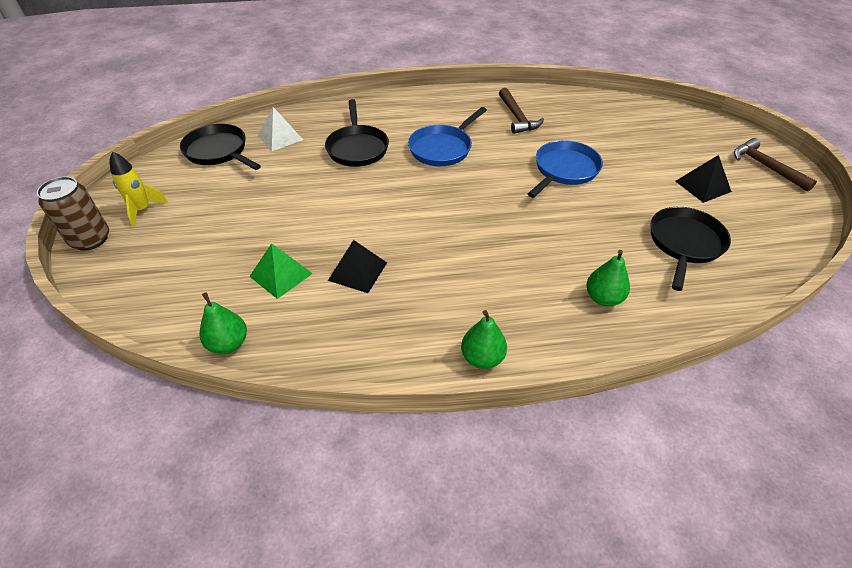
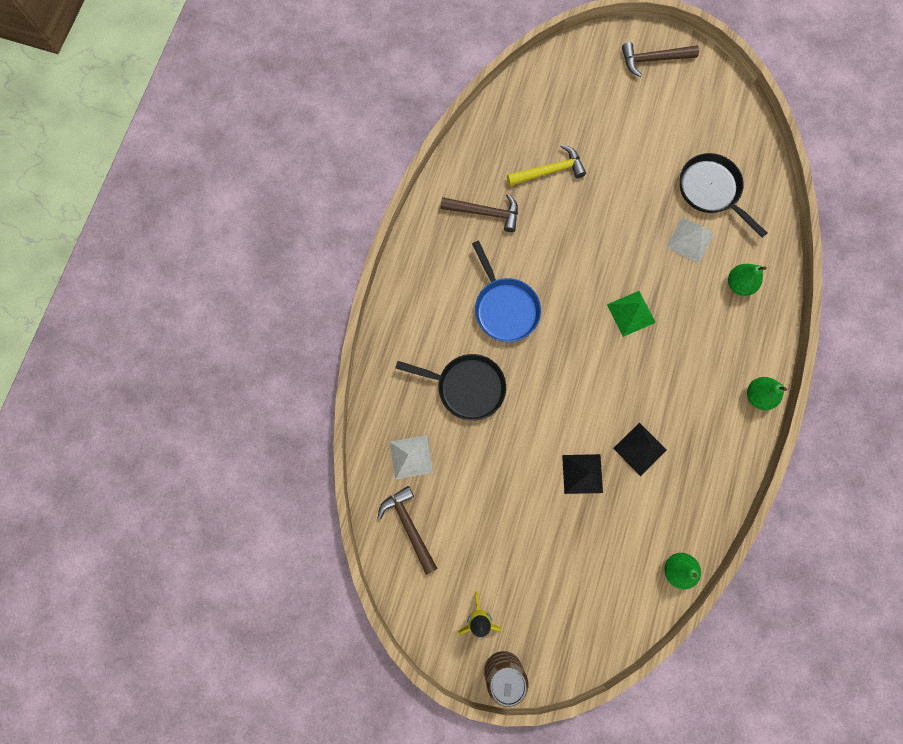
camera: 65 degrees left, 30 degrees up
black pan [180,124,261,170] -> brown hammer [378,486,438,575]
green pyramid [249,243,313,299] -> green pyramid moved to [607,291,656,337]
blue pan [528,140,603,198] -> none
black pyramid [676,155,732,203] -> black pyramid moved to [562,454,603,494]
none -> yellow hammer [507,144,586,186]
none -> white pyramid [666,218,714,264]

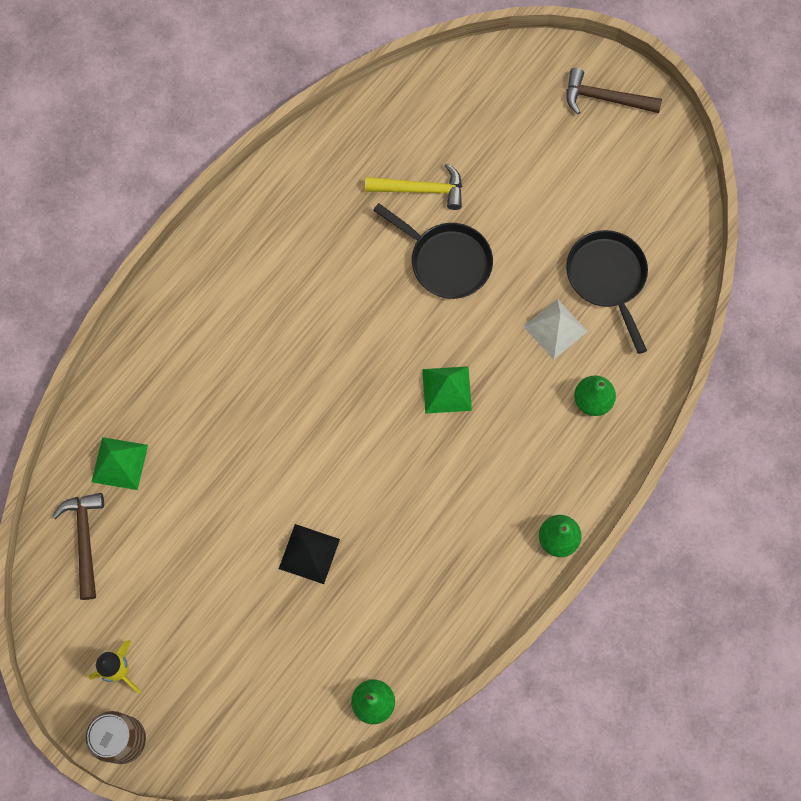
camera: 20 degrees right, 5 degrees down
white pyramid [389,435,433,480] -> green pyramid [92,437,148,490]
black pan [396,354,506,421] -> black pan moved to [373,203,493,299]
brown hammer [440,194,518,232] -> none
blue pan [472,241,541,342] -> none
black pyramid [613,423,667,476] -> none

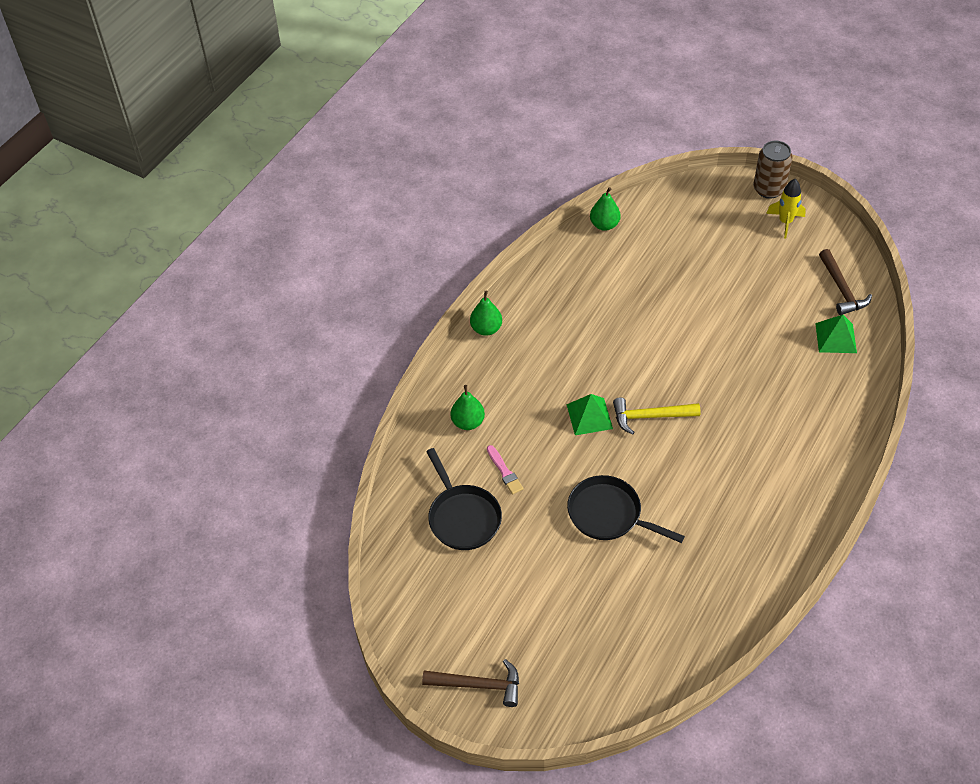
camera: 175 degrees right, 20 degrees down
black pyramid [279,524,340,584] -> none
yellow hammer [365,163,462,210] -> yellow hammer moved to [613,398,701,435]
white pyramid [523,299,588,359] -> pink brush [487,445,523,494]

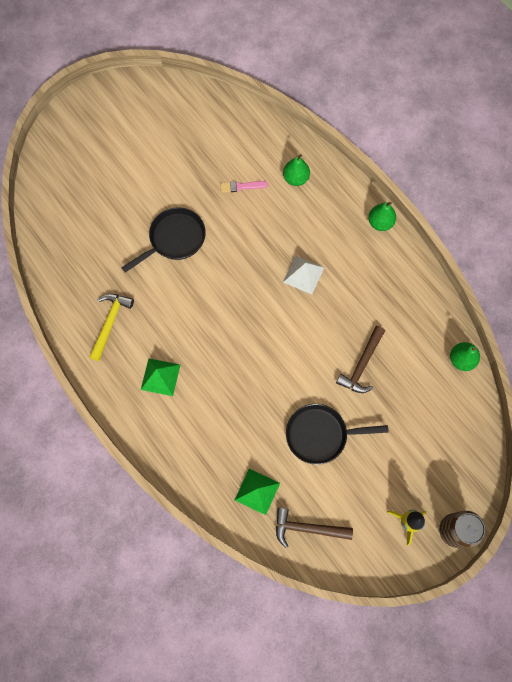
camera: 110 degrees right, 20 degrees up
brown hammer [422,659,519,707] -> brown hammer moved to [336,326,385,393]
black pan [426,448,502,550] -> black pan moved to [286,404,389,465]
green pyramid [567,394,613,435] -> green pyramid moved to [141,359,180,396]
yellow hammer [613,398,701,435] -> yellow hammer moved to [89,294,134,361]
none -> white pyramid [283,256,324,294]

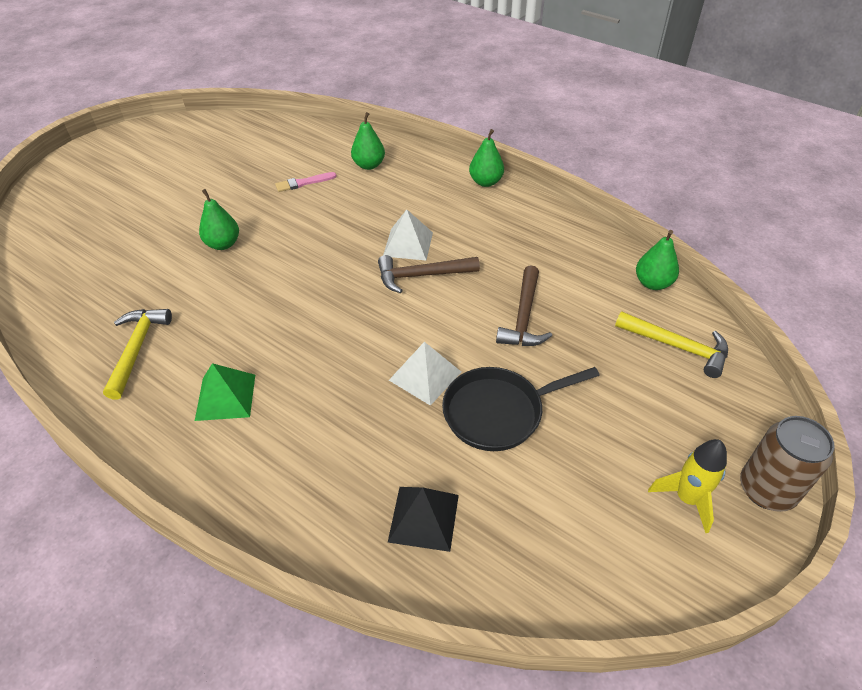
camera: 15 degrees left, 25 degrees down
black pan [122,207,206,273] -> green pear [199,189,239,250]
green pyramid [235,469,280,515] -> black pyramid [388,487,459,552]
brown hammer [276,508,353,548] -> brown hammer moved to [378,255,480,293]
none -> white pyramid [389,342,461,406]
none -> yellow hammer [615,311,728,378]

